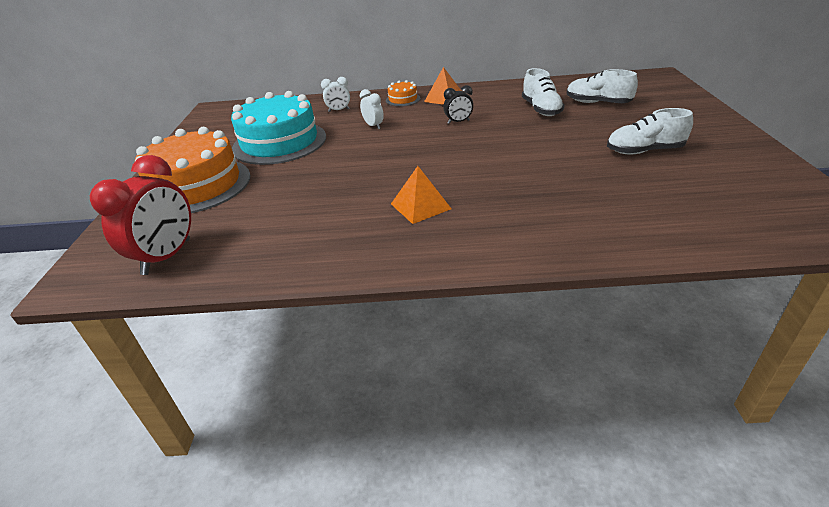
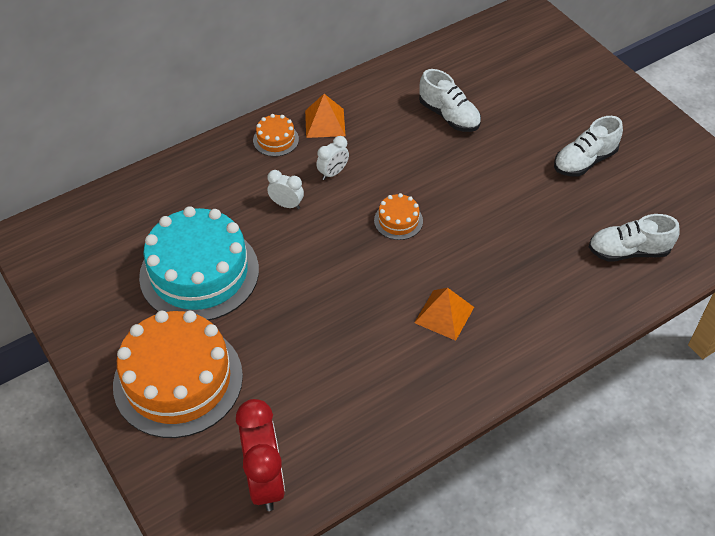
camera: 35 degrees left, 15 degrees up
white clock [321,77,350,112] -> white clock moved to [316,136,349,180]
black clock [443,85,473,124] -> none
white shoe [567,69,638,103] -> white shoe moved to [589,214,680,262]
none -> orange cake [374,193,423,240]

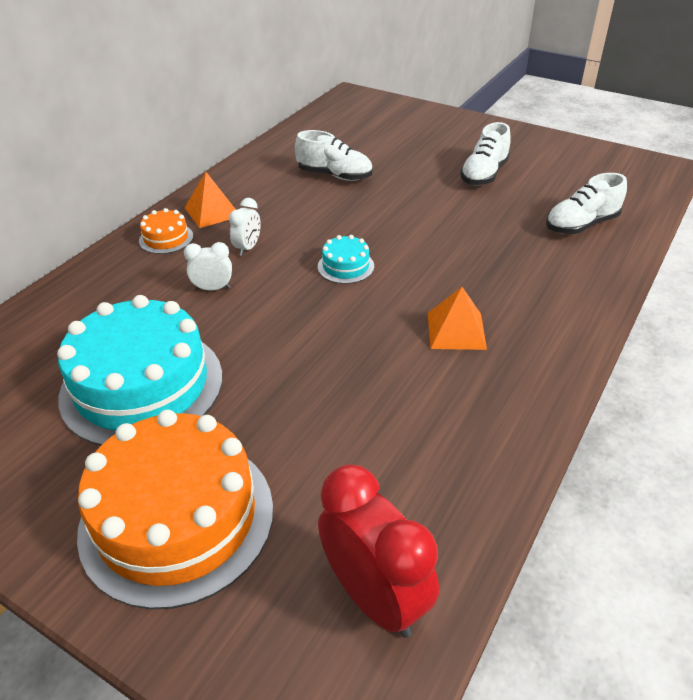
camera: 25 degrees left, 10 degrees down
orange cake [374,193,423,240] -> turquoise cake [318,235,374,284]

